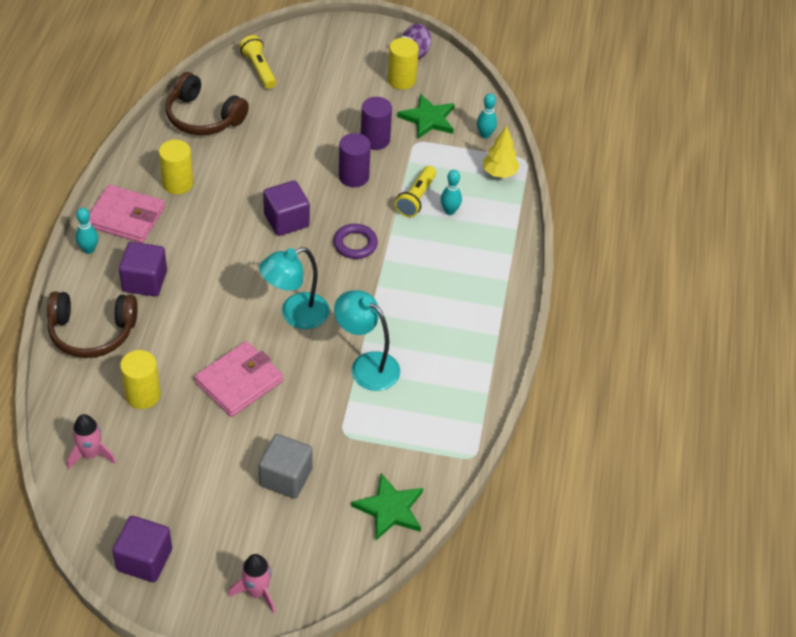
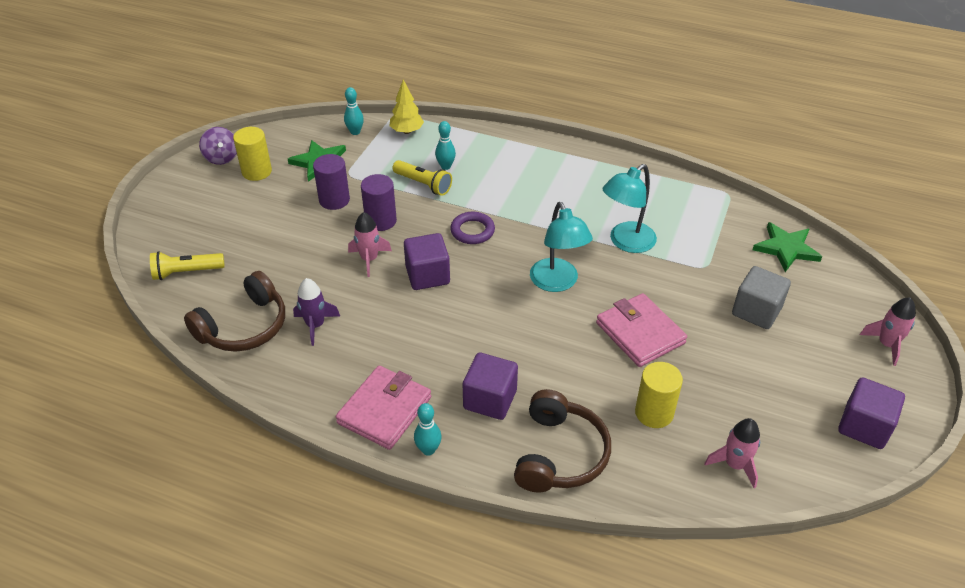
camera: 75 degrees left, 5 degrees down
yellow cylinder [159,140,193,194] -> none
none -> purple rocket [293,278,340,346]
none -> pink rocket [348,212,392,277]

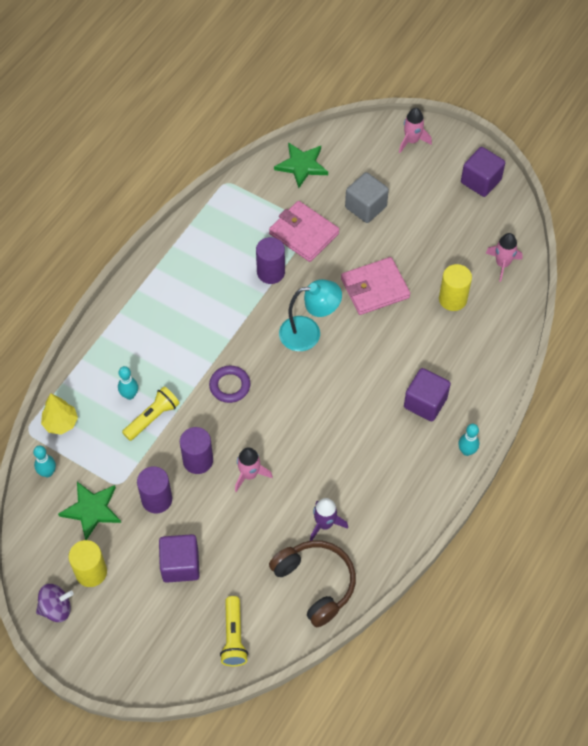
camera: 80 degrees left, 15 degrees up
pink wallet [335,366,431,450] -> pink wallet moved to [269,201,339,262]
purple cube [404,233,450,290] -> purple cube moved to [159,534,200,583]
brown headphones [514,389,611,492] -> none
turquoise lamp [602,164,657,253] -> purple cylinder [256,237,285,284]

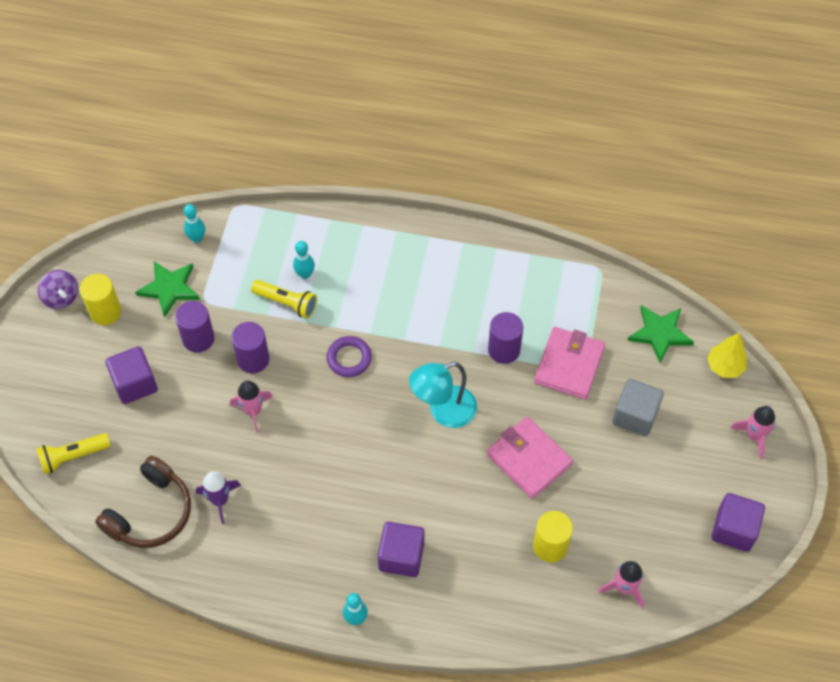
camera: 70 degrees right, 0 degrees up
yellow tree [41,393,78,435] -> yellow tree moved to [707,333,747,378]
turquoise lamp [279,279,342,351] -> turquoise lamp turned 90 degrees clockwise [409,362,477,428]

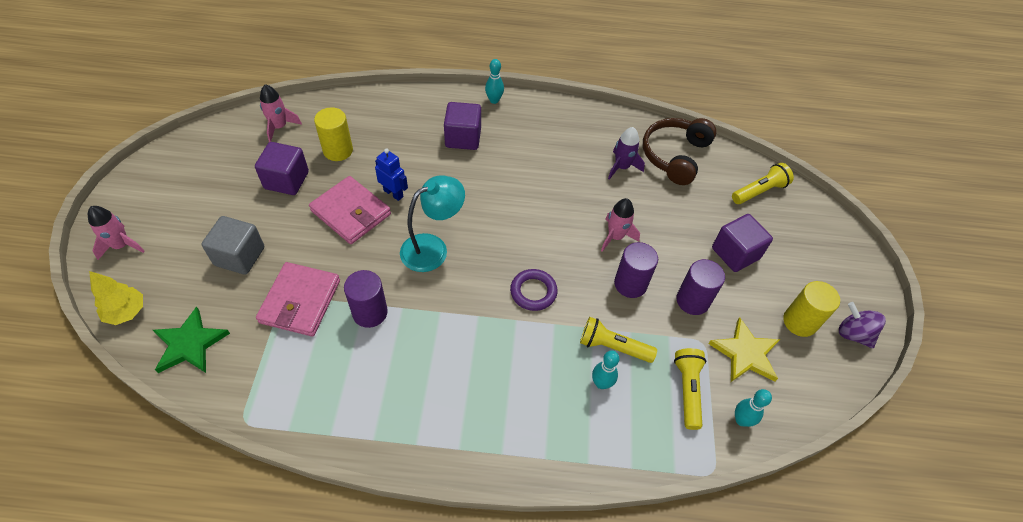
camera: 170 degrees right, 5 degrees down
green star [135,261,200,317] -> yellow star [708,317,780,382]
purple cube [711,493,765,552] -> purple cube moved to [255,142,309,195]
none -> blue robot [375,148,408,201]
none -> yellow flashlight [674,348,706,430]

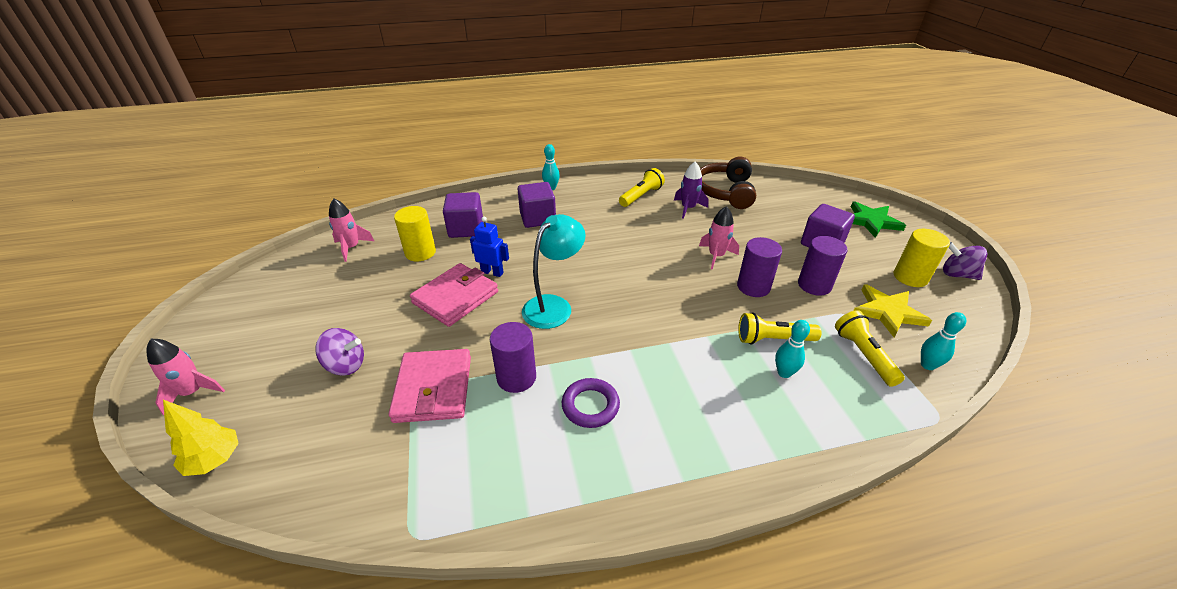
camera: 15 degrees left, 15 degrees down
green star [153,307,230,373] -> green star moved to [851,201,906,238]
grey cube [202,216,264,275] -> purple spinning top [315,328,364,376]
purple cube [255,142,309,195] -> purple cube moved to [443,192,483,238]
pink wallet [309,176,391,244] -> pink wallet turned 75 degrees counterclockwise [410,263,498,327]
purple ring [510,269,557,311] -> purple ring moved to [562,378,620,428]
yellow flashlight [732,163,794,204] -> yellow flashlight moved to [619,168,665,207]

